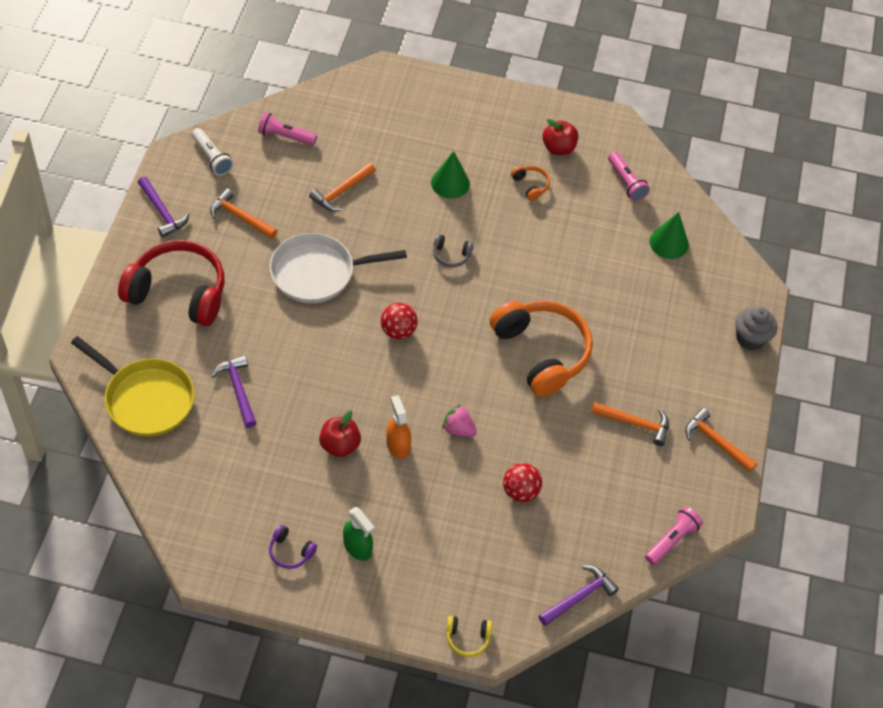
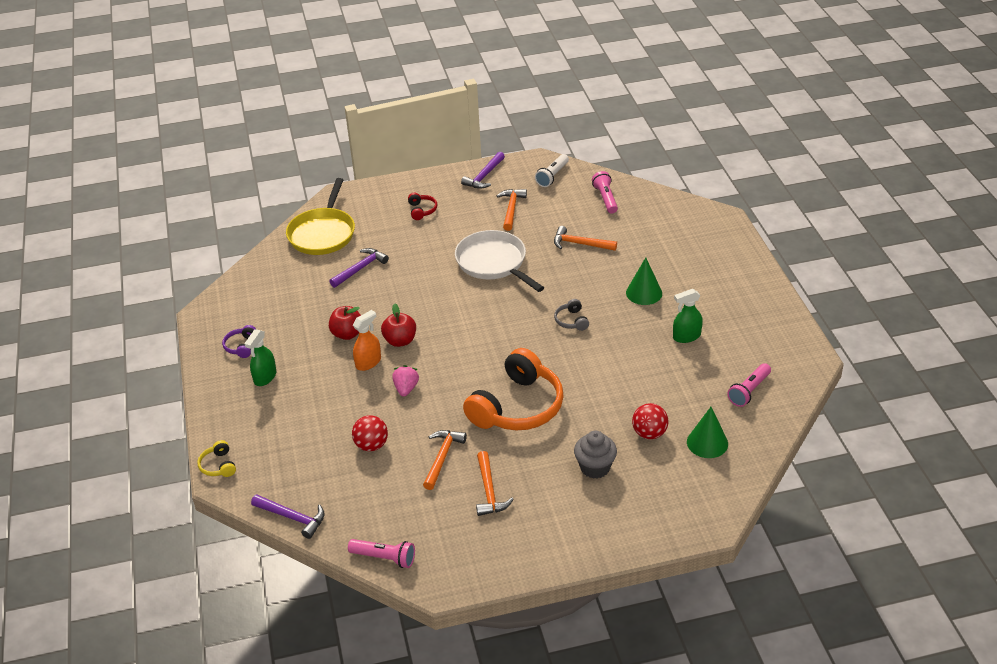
camera: 70 degrees right, 15 degrees down
red headphones [118,240,224,326] -> red headphones [408,193,437,220], size x0.41
red ball [381,303,418,340] -> red ball moved to [632,403,668,439]
orange headphones [511,166,550,201] -> green spray bottle [673,289,703,343]
red apple [542,119,578,155] -> red apple moved to [381,304,416,347]
orange hammer [685,408,757,472] -> orange hammer moved to [423,430,467,490]
grey cupcake [735,307,777,351] -> grey cupcake moved to [574,431,617,479]

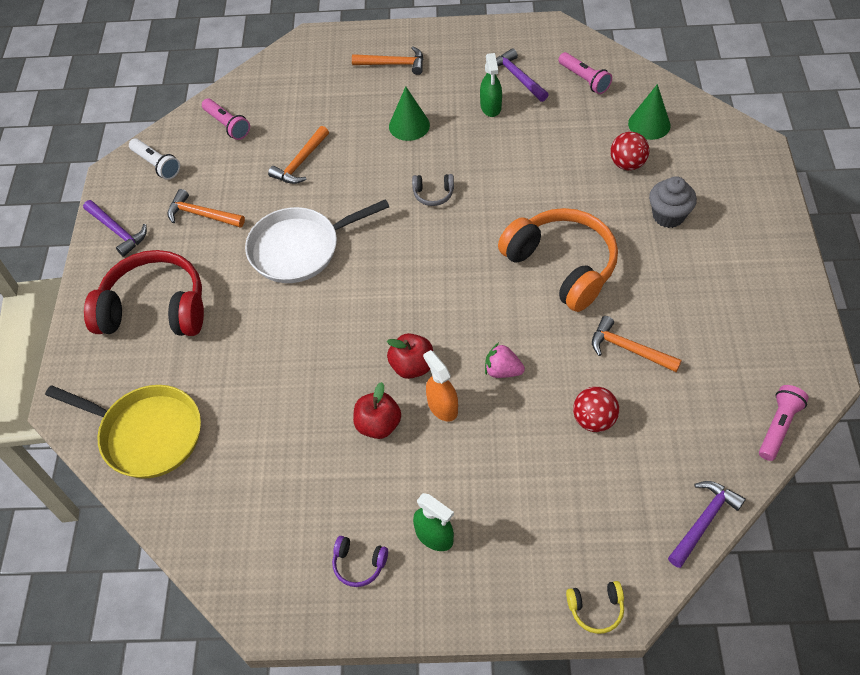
camera: 75 degrees left, 15 degrees up
purple hammer [329,248,389,288] -> purple hammer moved to [496,48,549,102]
red headphones [408,193,437,220] -> red headphones [84,250,204,336], size x2.44
orange hammer [476,451,514,516] -> orange hammer moved to [352,46,424,75]
pink flashlight [592,171,618,213] -> pink flashlight turned 135 degrees counterclockwise [202,98,250,140]

